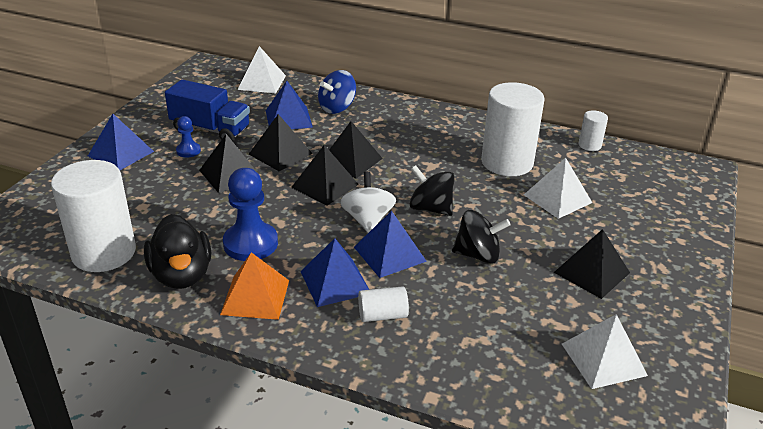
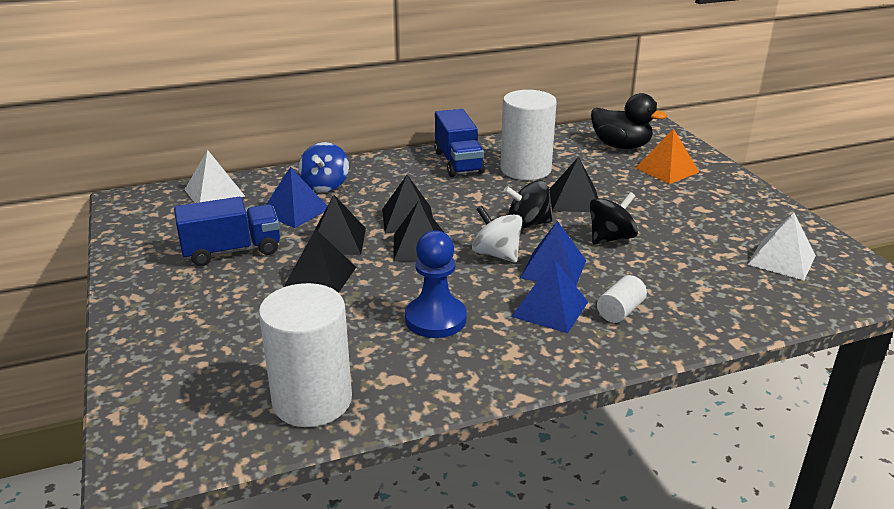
camera: 40 degrees left, 5 degrees down
blue pyramid [88,114,154,170] -> none
black duck [144,214,211,289] -> black duck moved to [591,93,667,149]
blue pawn [176,116,201,158] -> none
orange pyramid [220,252,289,320] -> orange pyramid moved to [636,128,699,184]
white pyramid [524,158,592,219] -> none
black pyramid [554,229,630,299] -> black pyramid moved to [549,157,598,212]
white cylinder [578,110,608,151] -> none
none -> blue truck [434,109,485,177]

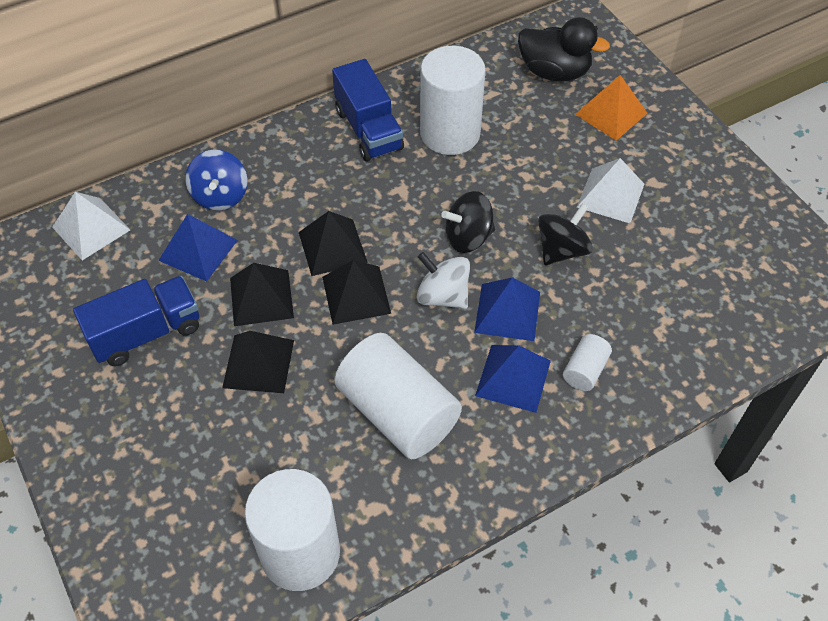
camera: 10 degrees left, 25 degrees up
blue pawn [405,230,467,338] -> white cylinder [334,333,462,459]
black pyramid [549,157,598,212] -> none
white pyramid [748,213,816,280] -> white pyramid moved to [577,158,644,223]

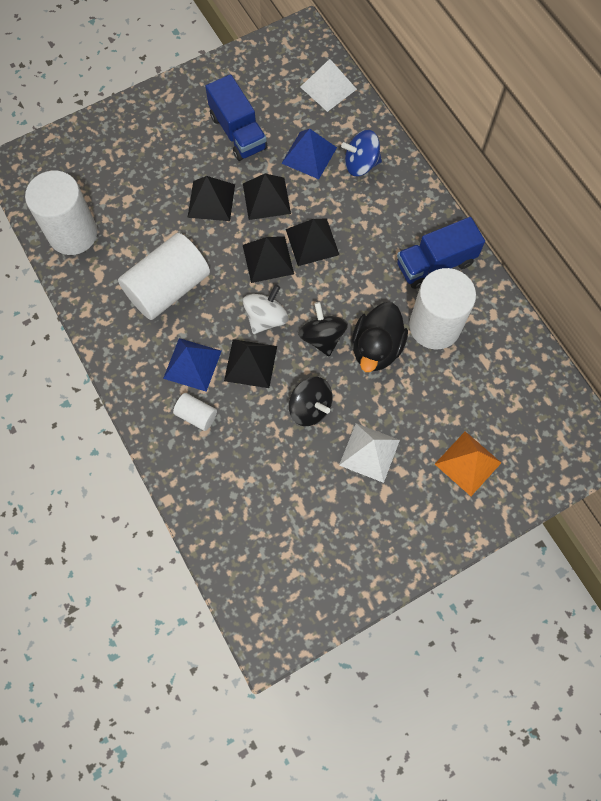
camera: 90 degrees right, 15 degrees up
blue pyramid [474,277,540,341] -> black pyramid [224,339,277,388]
black duck [518,17,610,81] -> black duck moved to [352,302,408,372]

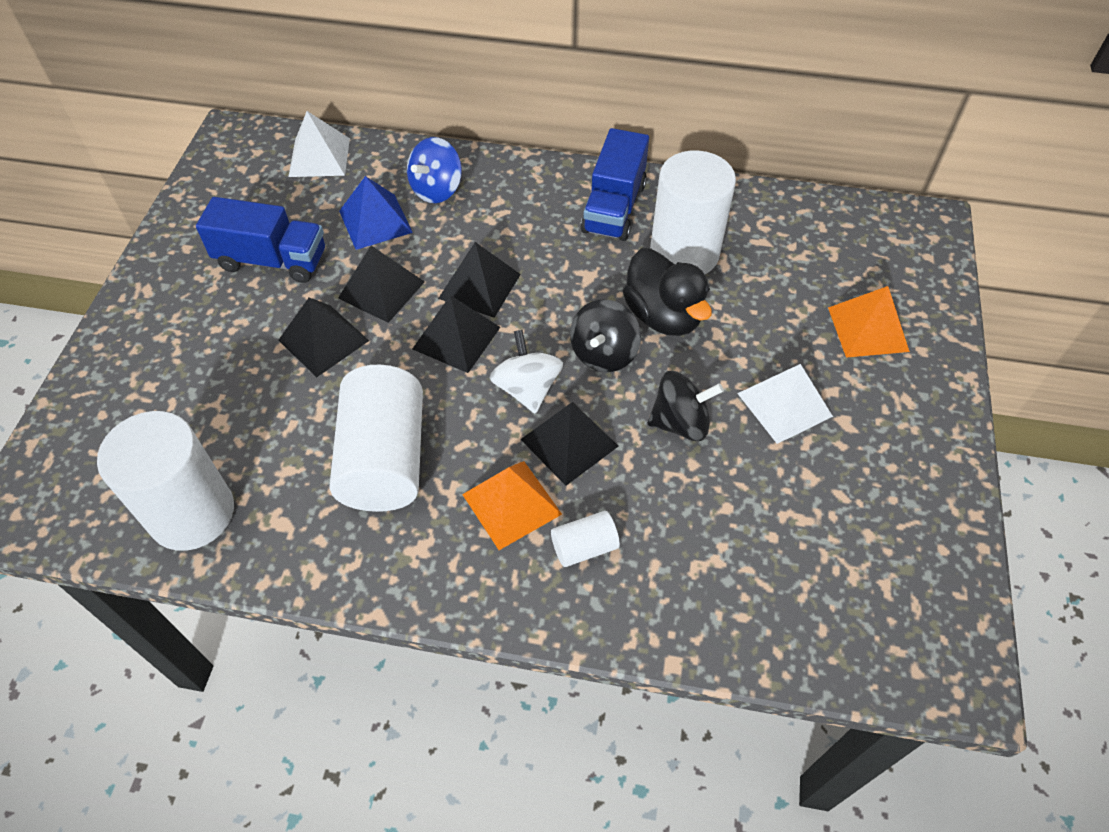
camera: 50 degrees left, 15 degrees down
blue pyramid [163,338,222,392] -> orange pyramid [462,461,562,550]
black spinning top [298,302,348,356] -> black spinning top turned 90 degrees counterclockwise [570,300,641,372]

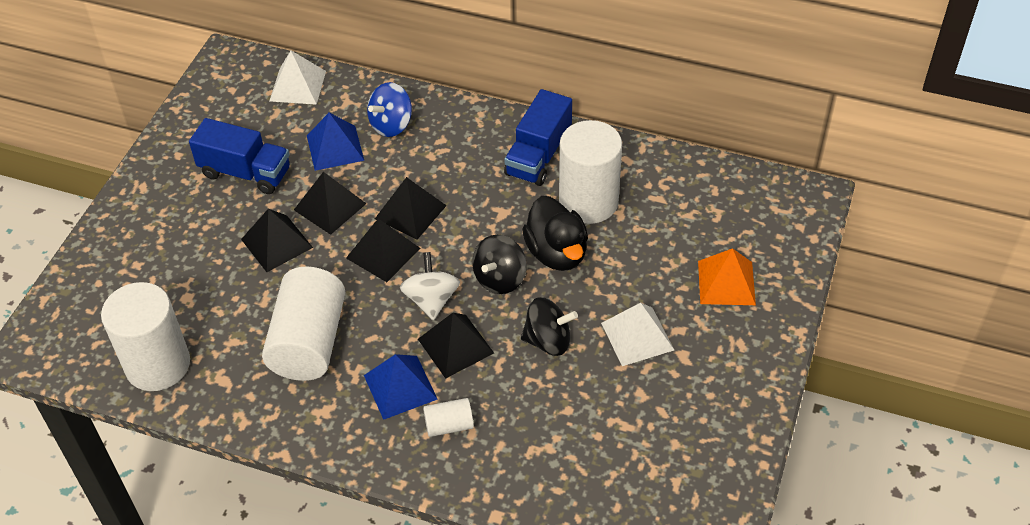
camera: 10 degrees right, 5 degrees down
orange pyramid [462,461,562,550] -> blue pyramid [364,354,438,420]

